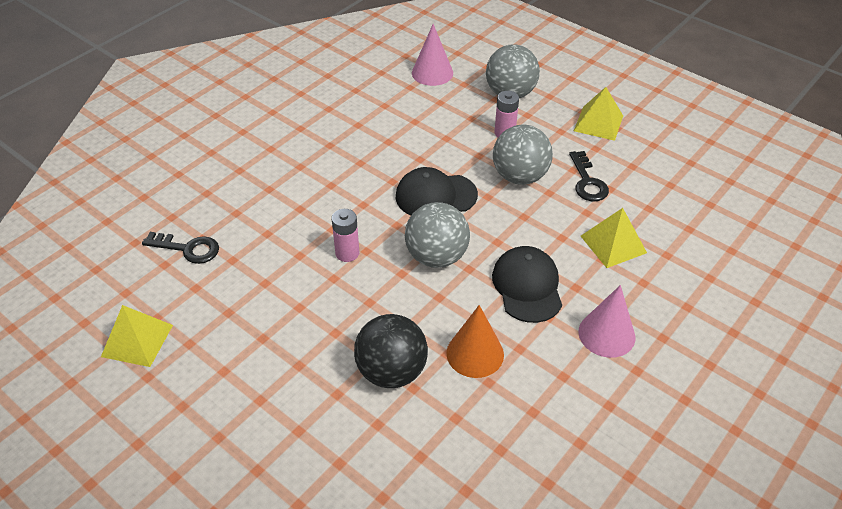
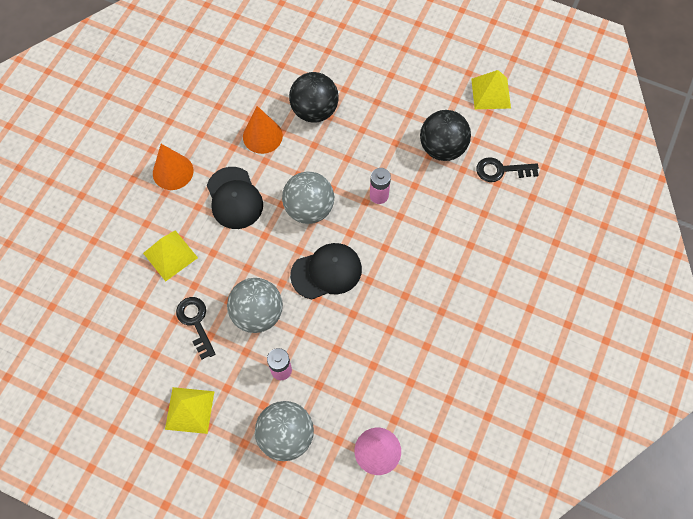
camera: 165 degrees right, 20 degrees up
pink cone [578,285,635,358] -> orange cone [153,144,193,190]
none -> black ball [420,110,471,161]

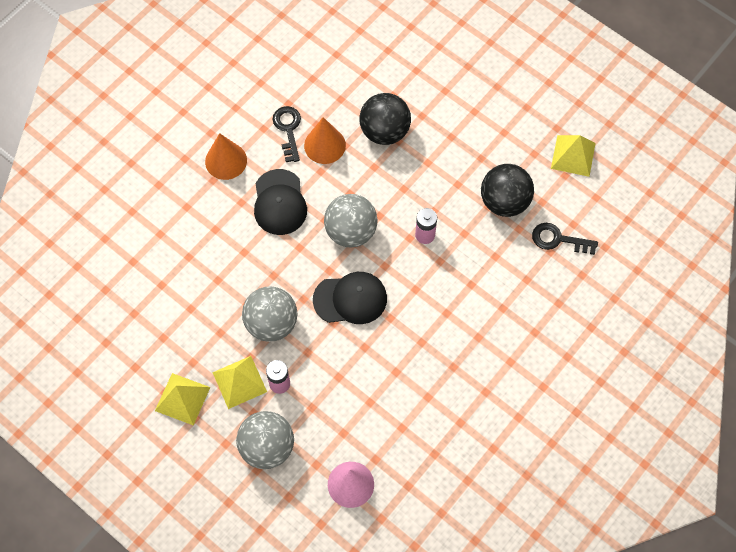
camera: 15 degrees right, 0 degrees up
yellow pyramid [143,230,198,281] -> yellow pyramid moved to [212,356,267,409]
black key [176,297,215,360] -> black key moved to [272,106,301,162]

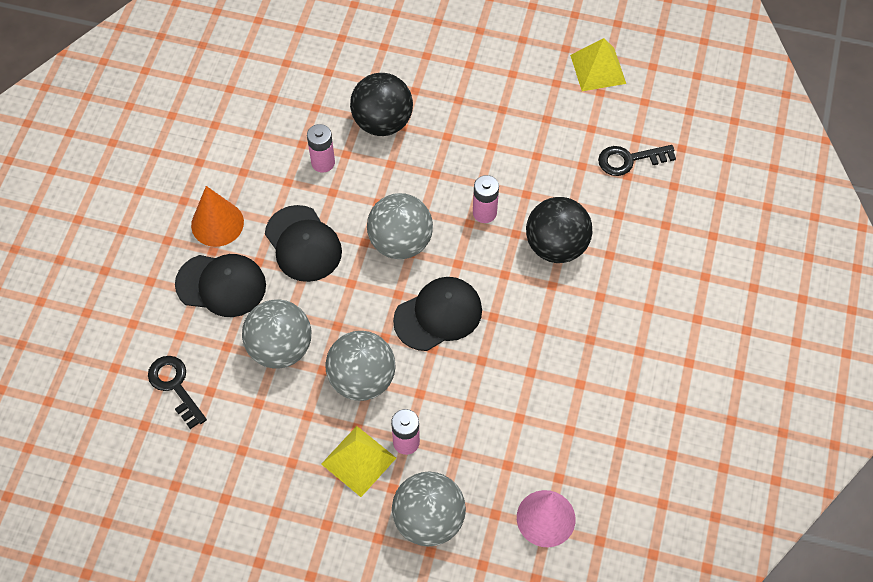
camera: 25 degrees left, 5 degrees down
yellow pyramid [155,373,210,426] -> none
black key [272,106,301,162] -> black key moved to [148,356,207,429]
orange cone [304,117,346,164] -> pink battery [307,124,335,172]
black ball [481,164,534,217] -> black ball moved to [526,197,592,263]
none -> black cap [175,254,266,317]
none -> grey ball [242,300,311,369]

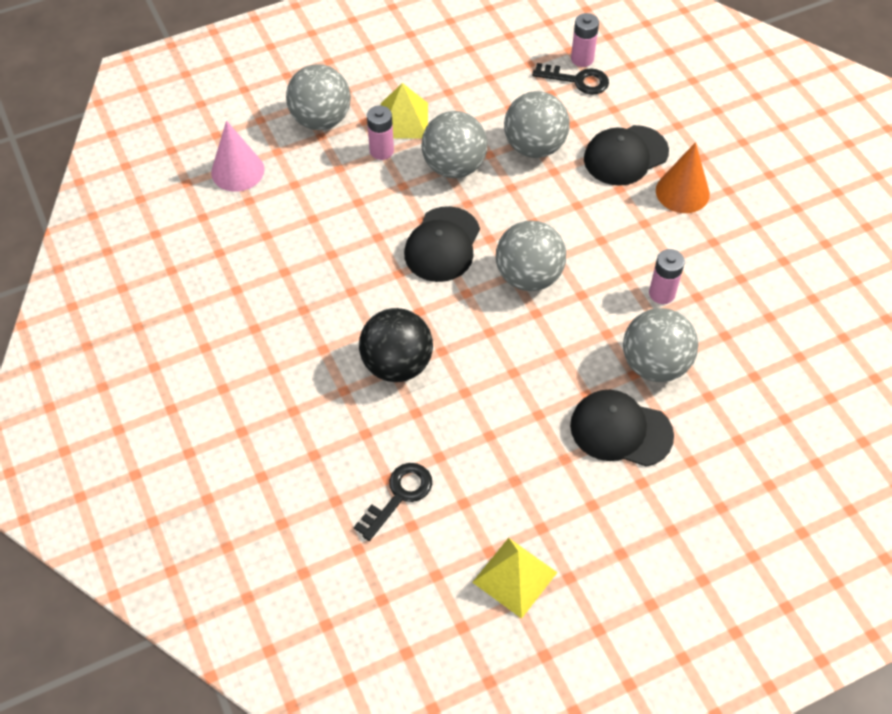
camera: 140 degrees right, 5 degrees down
black cap [265,205,342,282] -> black cap moved to [570,390,674,467]
black ball [350,73,413,136] -> grey ball [623,308,698,382]
pink battery [473,175,499,223] -> pink battery moved to [571,13,599,67]

